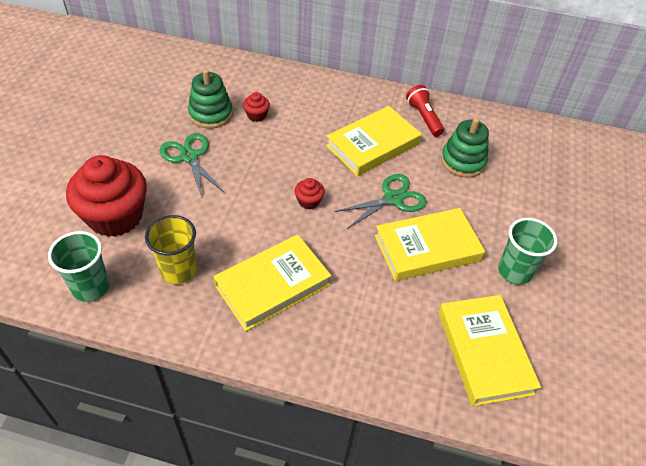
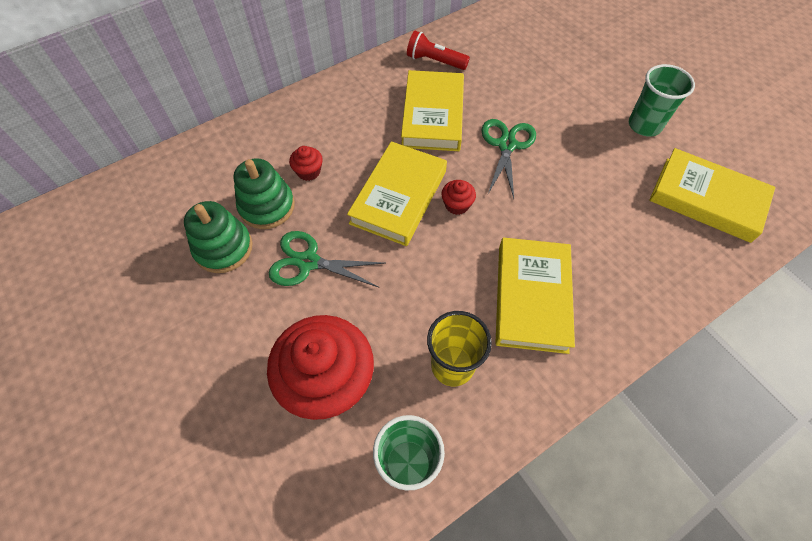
camera: 45 degrees left, 10 degrees up
yellow book [374,208,485,281] -> yellow book moved to [347,141,447,246]
green stacking toy [441,118,489,178] -> green stacking toy moved to [184,201,253,273]

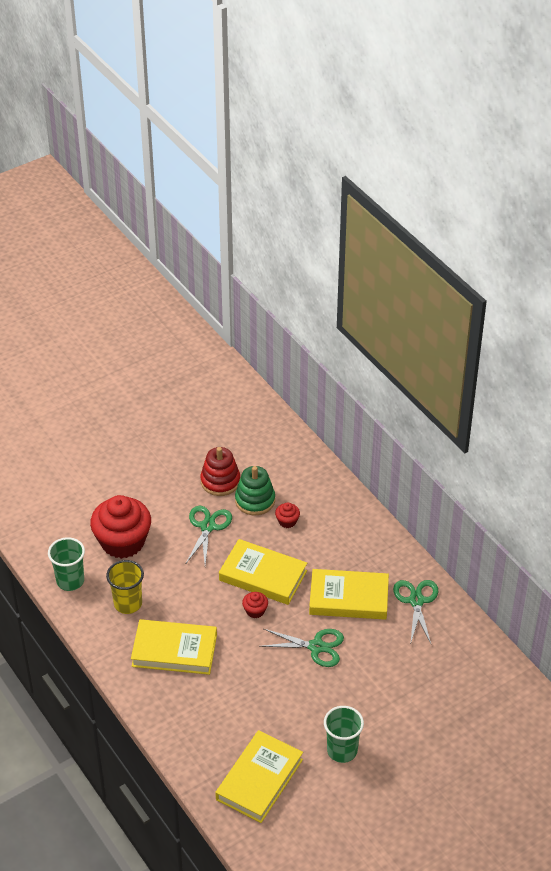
camera: 90 degrees right, 15 degrees down
green stacking toy [184,201,253,273] -> red stacking toy [200,447,240,496]
red flashlight [407,31,470,70] -> green scissors [393,580,438,645]

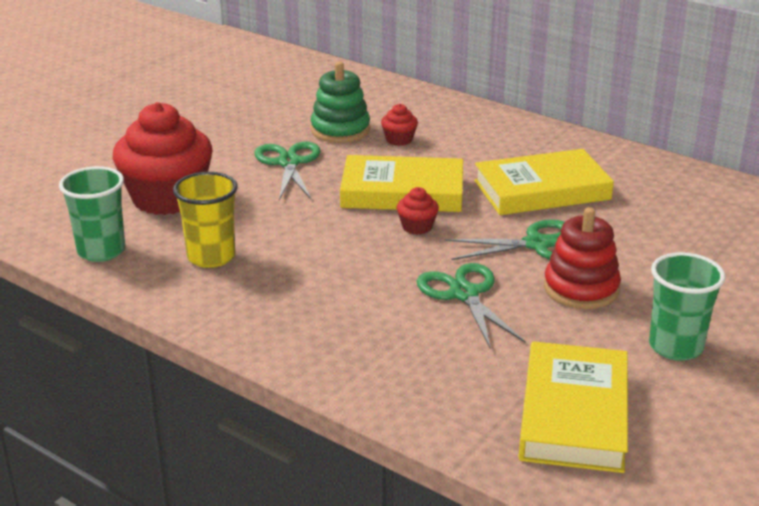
camera: 20 degrees left, 15 degrees down
yellow book [131,619,217,675] -> none
red stacking toy [200,447,240,496] -> red stacking toy moved to [544,207,621,309]
green scissors [393,580,438,645] -> green scissors moved to [417,263,526,349]

